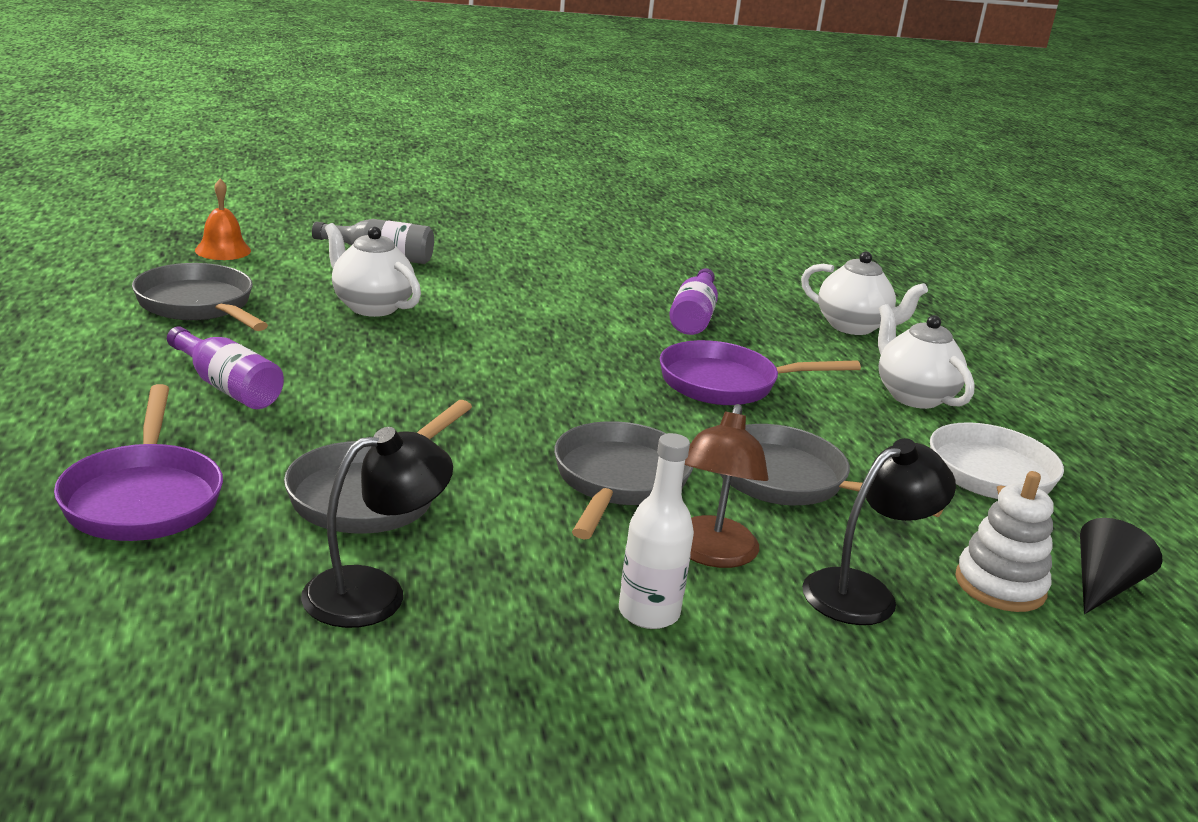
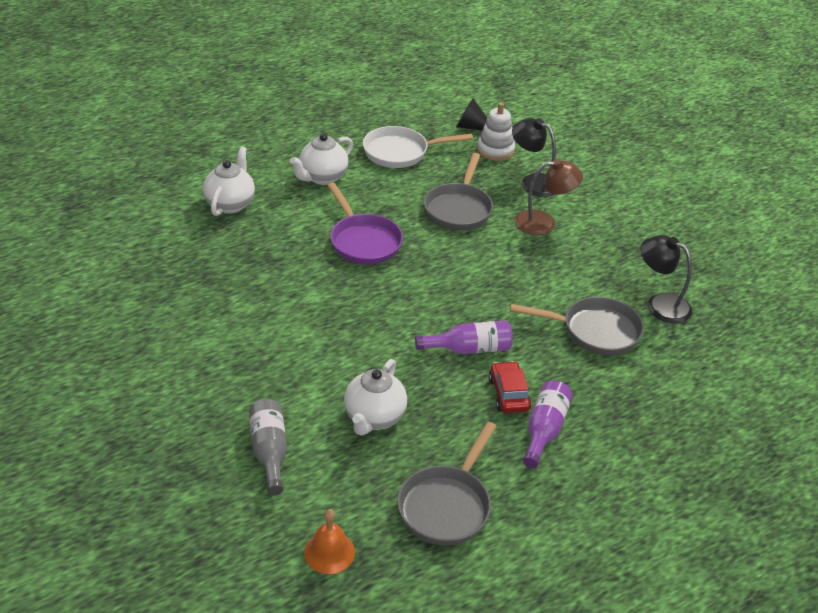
camera: 110 degrees left, 15 degrees up
purple pan [54,384,223,541] -> none
grey pan [554,421,693,539] -> none
white bottle [619,433,694,629] -> none
purple bottle [669,268,718,335] -> purple bottle moved to [415,320,513,354]
none -> red car [489,361,532,413]

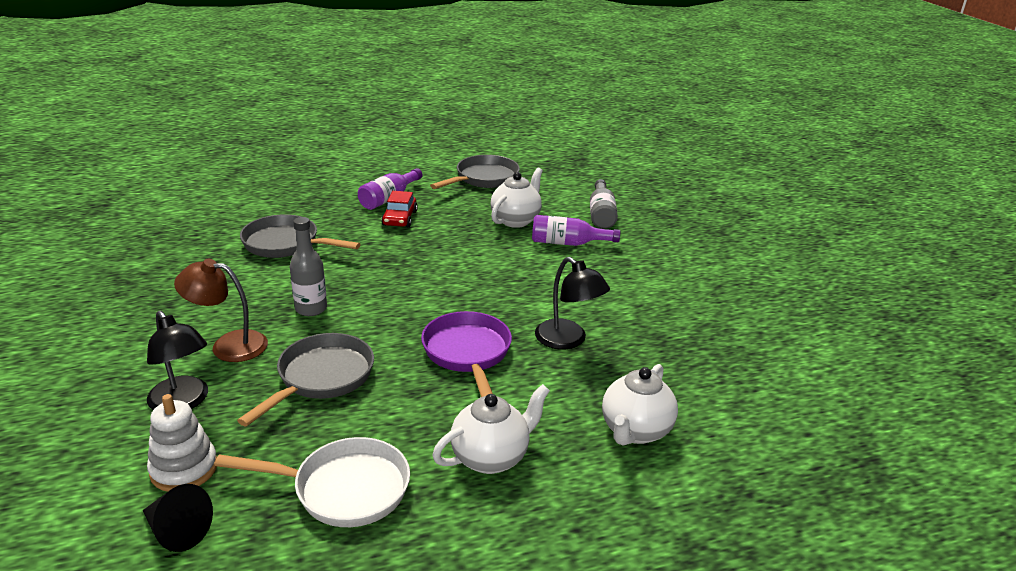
camera: 165 degrees left, 10 degrees down
orange bell [304,509,355,574] -> none
purple bottle [415,320,513,354] -> purple bottle moved to [532,215,620,246]
black lamp [641,235,692,323] -> black lamp moved to [535,257,610,350]
none -> grey bottle [290,217,327,316]

